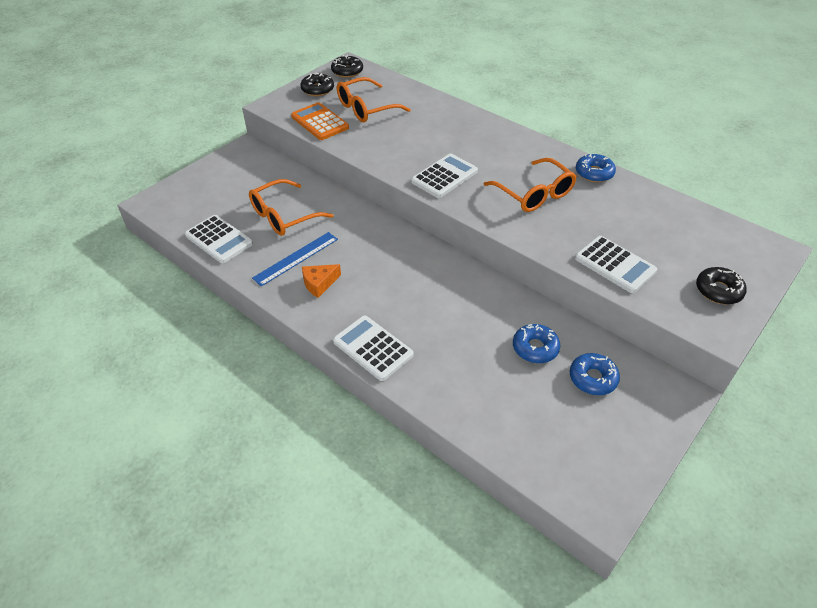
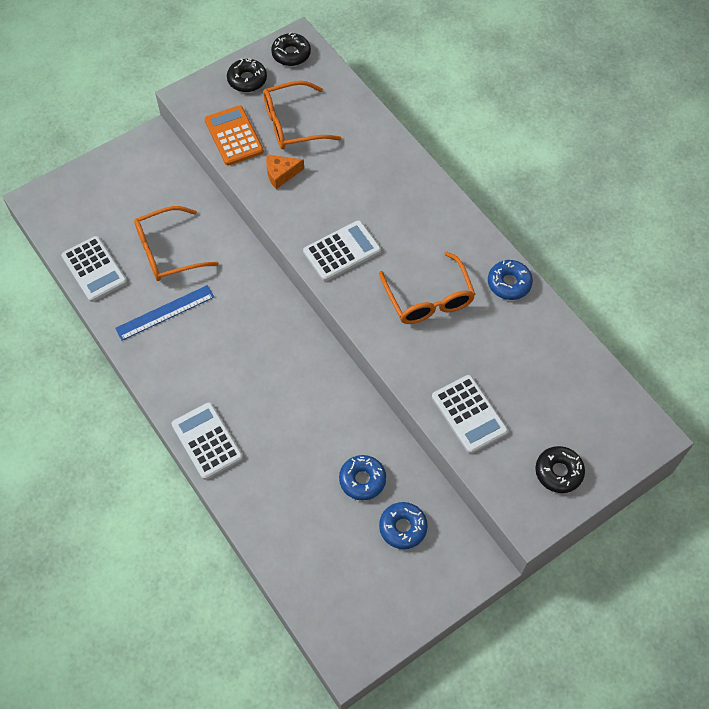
camera: 15 degrees right, 15 degrees up
orange cheese [302,264,341,298] -> orange cheese moved to [266,154,304,189]

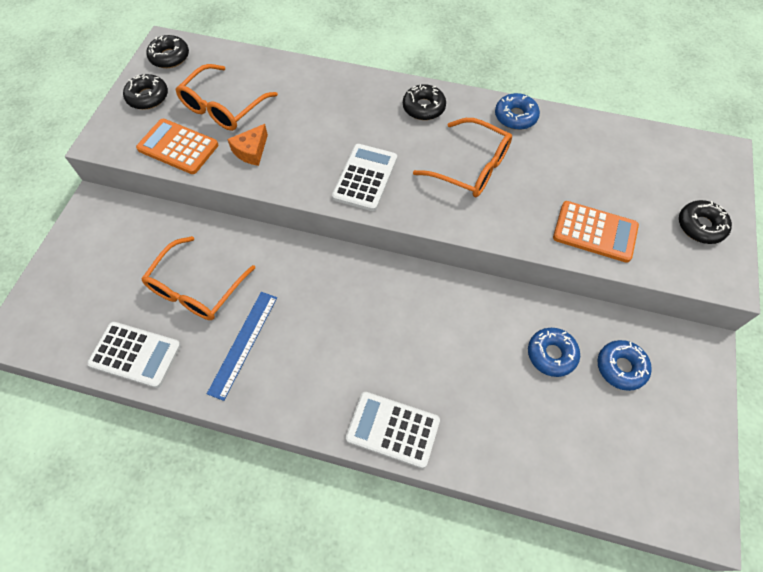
camera: 40 degrees left, 0 degrees up
white calculator [432,375,508,454] -> orange calculator [553,201,639,263]
none -> black donut [403,84,446,120]

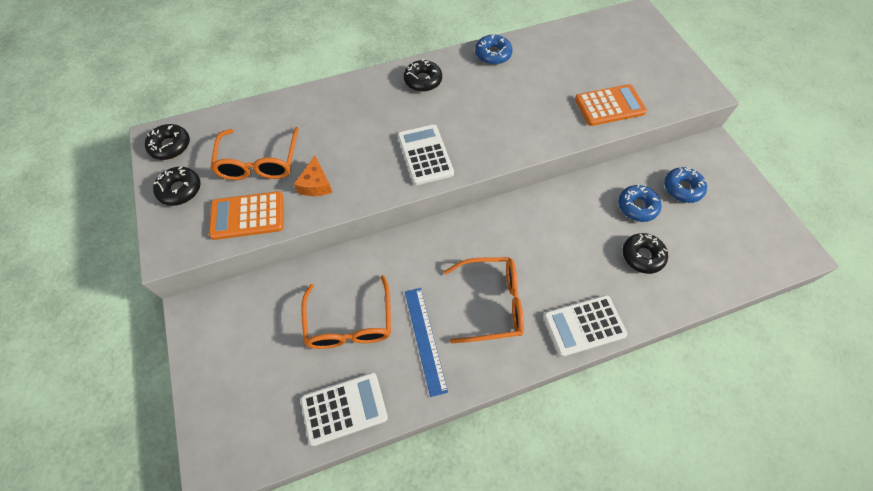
camera: 35 degrees left, 0 degrees up
orange glasses [413,118,512,197] -> orange glasses moved to [444,257,524,343]
black donut [679,200,732,244] -> black donut moved to [623,233,668,274]

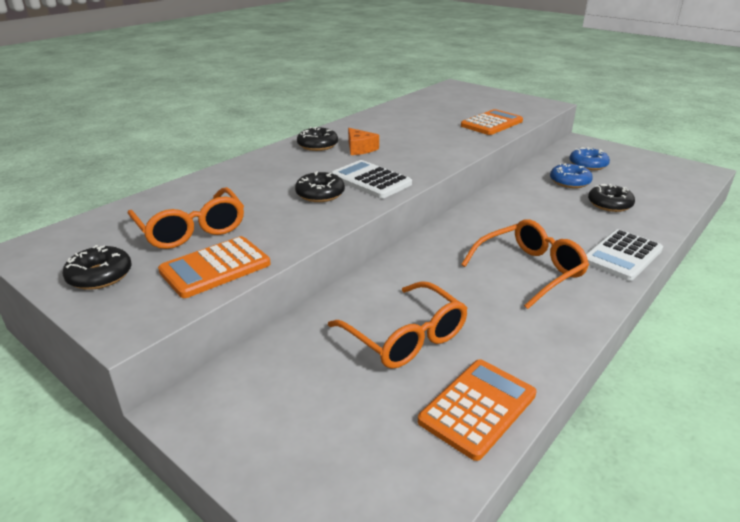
camera: 30 degrees left, 30 degrees down
black donut [145,124,190,160] -> black donut moved to [295,171,345,202]
orange cheese [294,156,332,196] -> orange cheese moved to [348,128,379,155]
white calculator [300,372,388,446] -> orange calculator [418,359,536,461]
blue ruler [405,288,448,397] -> none
blue donut [475,34,512,65] -> none

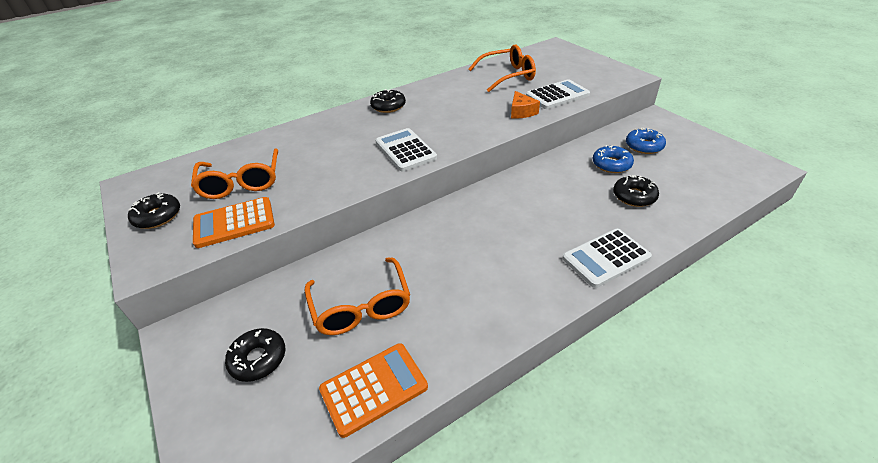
camera: 20 degrees right, 10 degrees up
black donut [295,171,345,202] -> black donut moved to [225,328,285,382]
orange cheese [348,128,379,155] -> orange cheese moved to [511,91,540,119]
orange calculator [461,109,523,135] -> white calculator [526,79,590,109]
orange glasses [461,220,589,309] -> orange glasses moved to [469,44,536,92]

